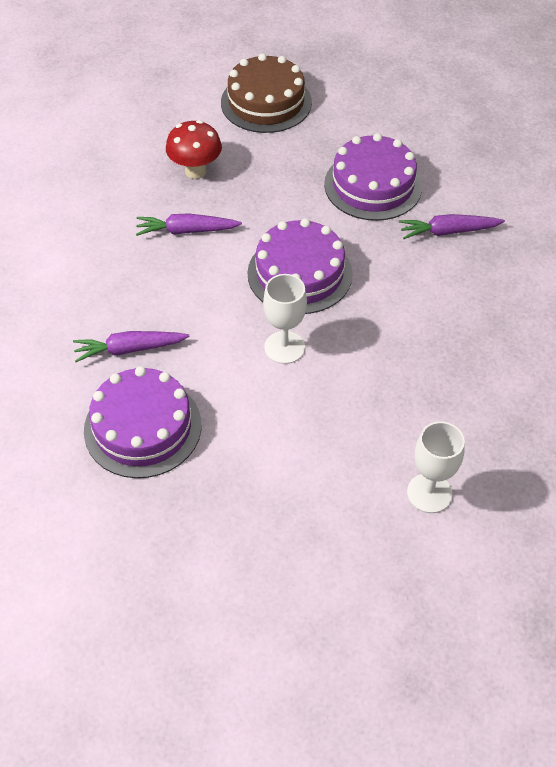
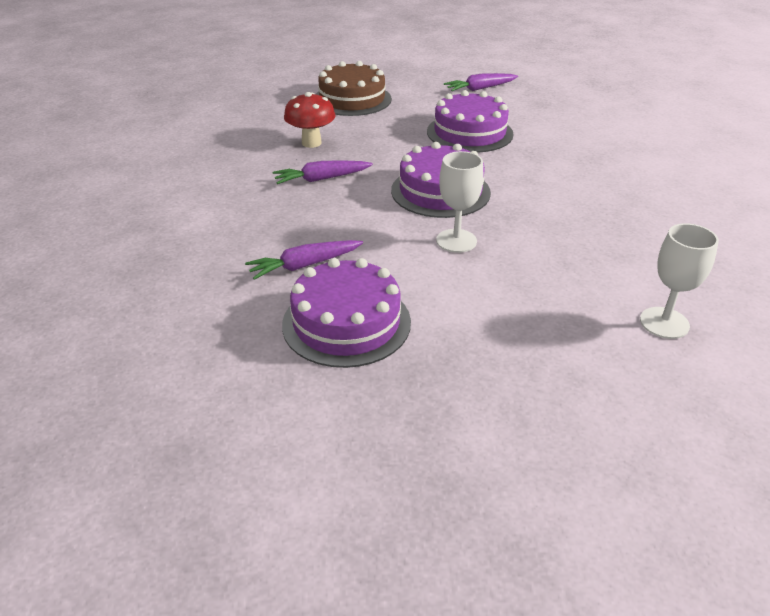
camera: 15 degrees left, 15 degrees down
purple carrot [399,214,505,239] -> purple carrot moved to [444,73,518,91]

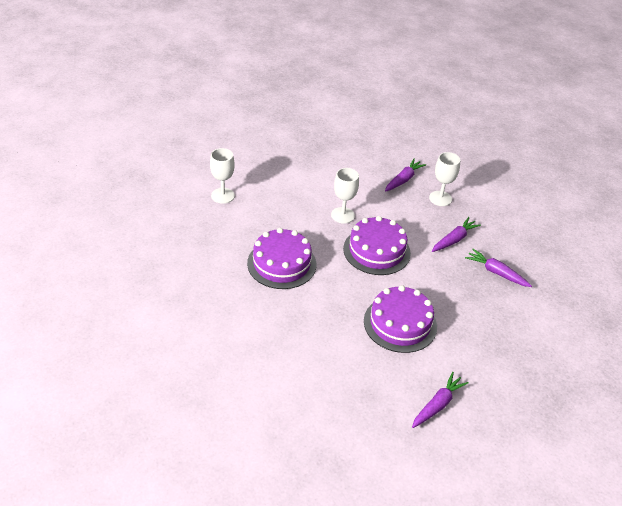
camera: 150 degrees right, 5 degrees up
purple cake [282,258,411,368] -> purple cake moved to [247,228,316,289]
red mushroom [284,92,336,148] -> purple carrot [465,249,532,287]
brown cake [316,61,392,116] -> none
none -> white goblet [429,152,460,206]

